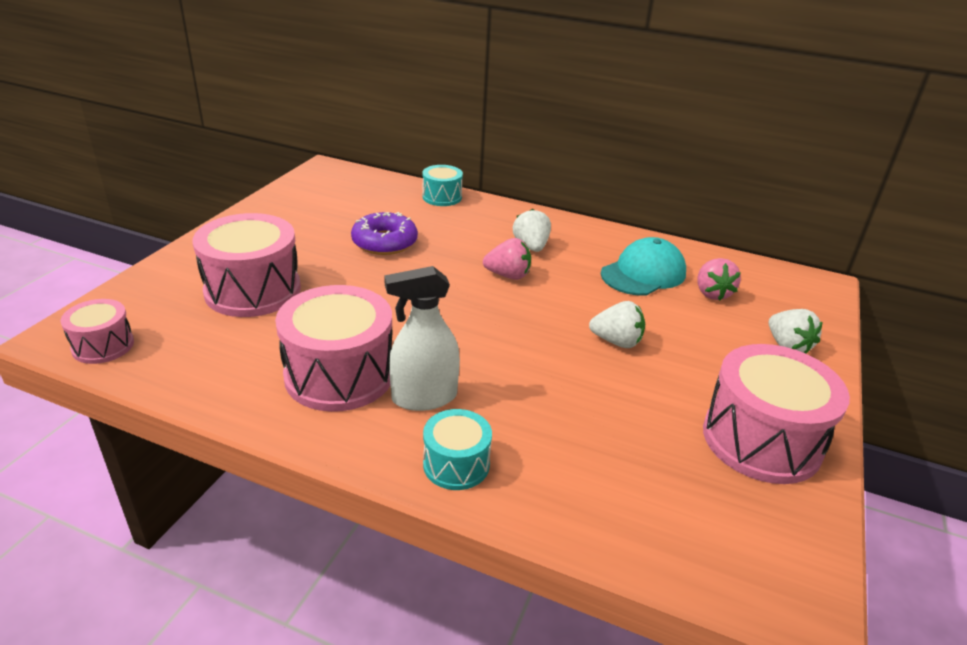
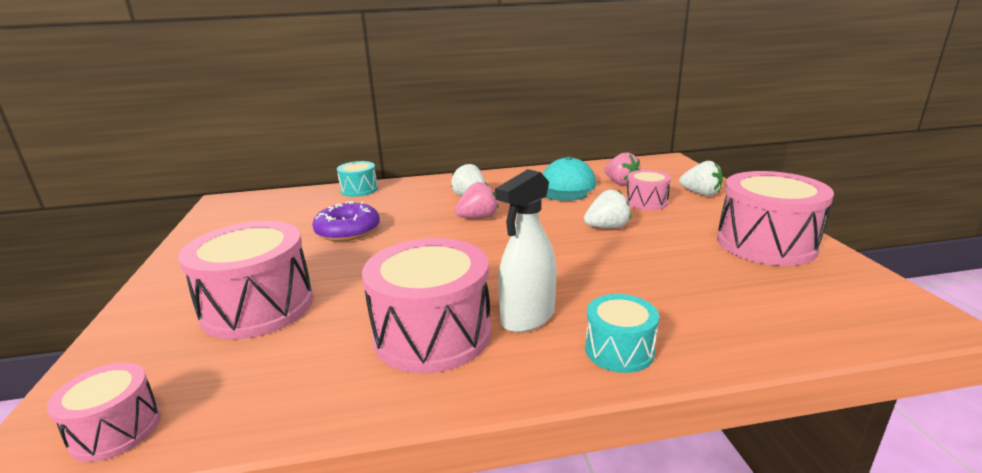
camera: 30 degrees left, 10 degrees down
none -> pink drum [626,170,671,210]

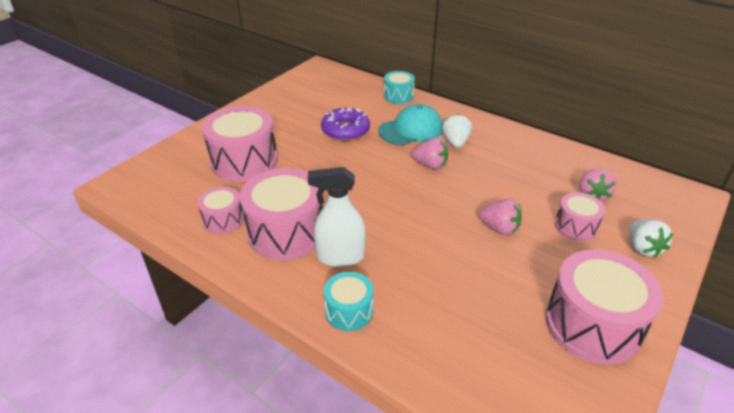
camera: 45 degrees right, 15 degrees up
pink drum [47,363,161,462] -> pink drum moved to [197,187,244,234]
turquoise cap [543,157,596,201] -> turquoise cap moved to [378,104,443,145]
white strawberry [584,190,631,229] -> pink strawberry [478,199,522,236]

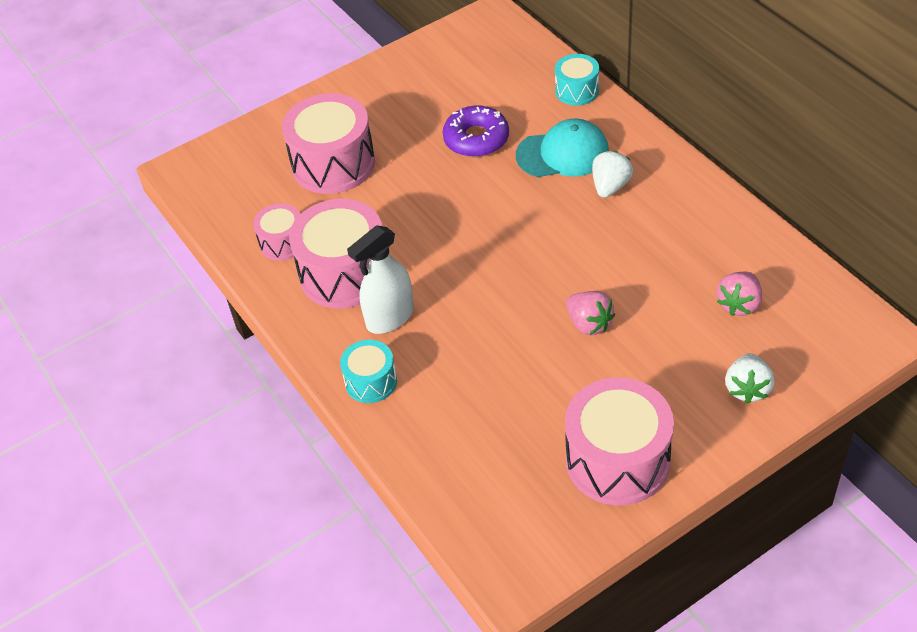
camera: 25 degrees right, 10 degrees up
white spray bottle [308,167,366,267] -> white spray bottle turned 60 degrees counterclockwise [347,225,414,334]
pink strawberry [411,138,448,170] -> none
pink drum [555,192,605,241] -> none

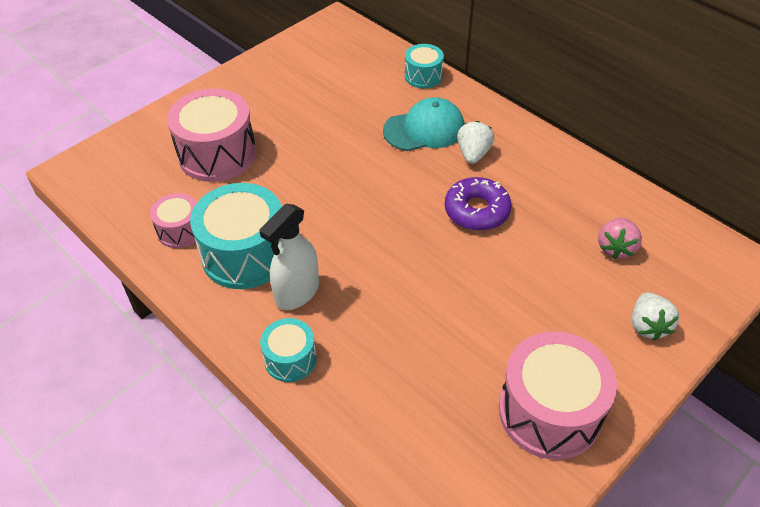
camera: 15 degrees left, 0 degrees up
pink drum [289,199,382,308] -> turquoise drum [190,183,282,289]
purple donut [443,106,509,157] -> purple donut moved to [445,177,512,231]
pink strawberry [566,291,615,335] -> none

